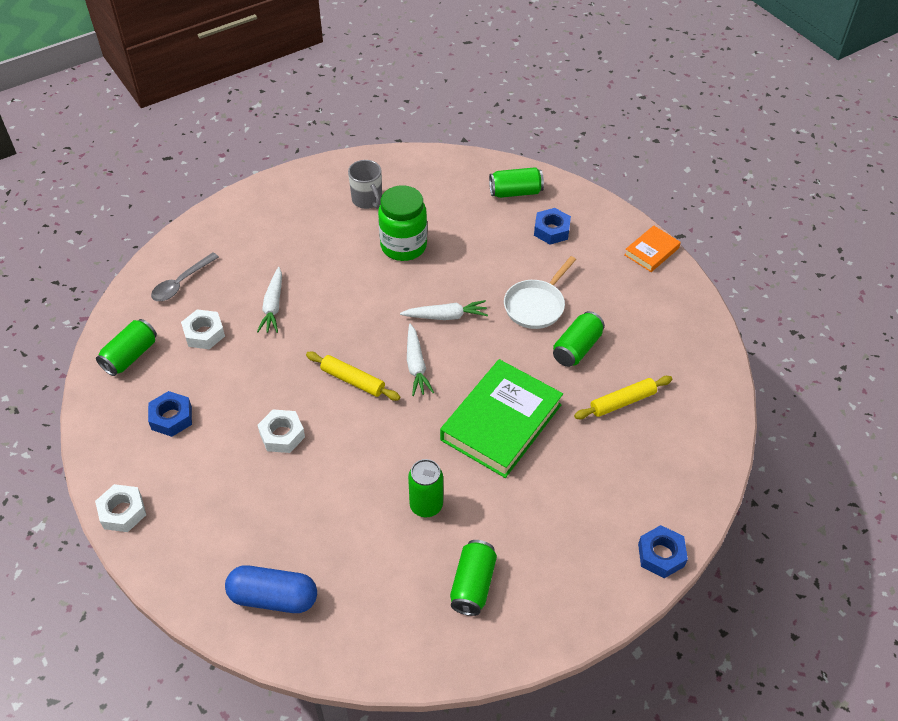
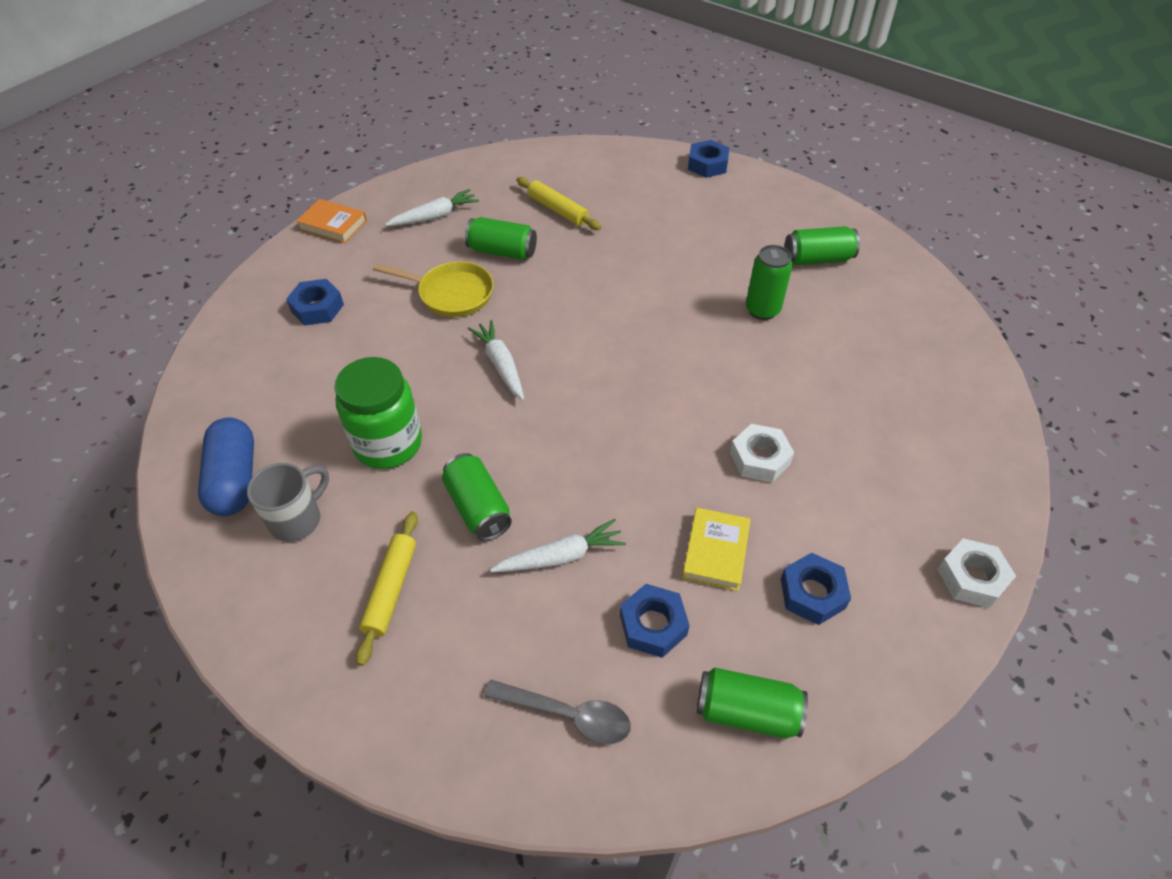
camera: 110 degrees left, 0 degrees up
white nut [181,309,225,349] -> blue nut [620,584,690,658]
blue capsule [225,566,317,613] -> blue capsule moved to [198,417,254,516]
yellow rolling pin [306,352,400,401] -> yellow rolling pin moved to [356,512,418,666]
white carrot [407,324,434,396] -> white carrot moved to [385,189,479,226]
green book [440,359,563,478] -> none
green can [489,167,544,198] -> green can moved to [442,453,512,541]
white pan [504,256,576,329] -> yellow pan [373,261,494,317]
none -> yellow book [682,508,751,591]

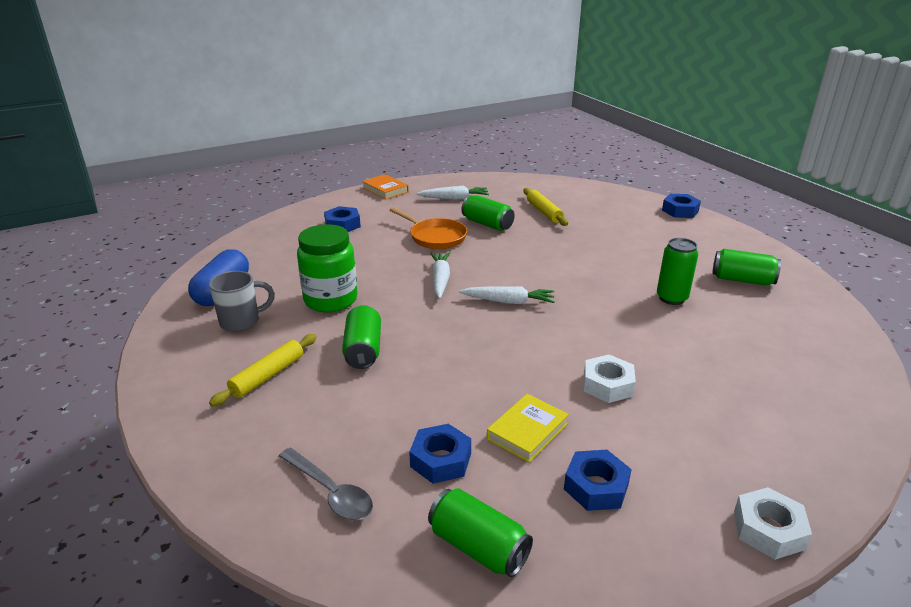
camera: 25 degrees right, 20 degrees down
yellow pan [373,261,494,317] -> orange pan [390,207,467,249]
white carrot [490,519,626,572] -> white carrot moved to [459,286,555,304]

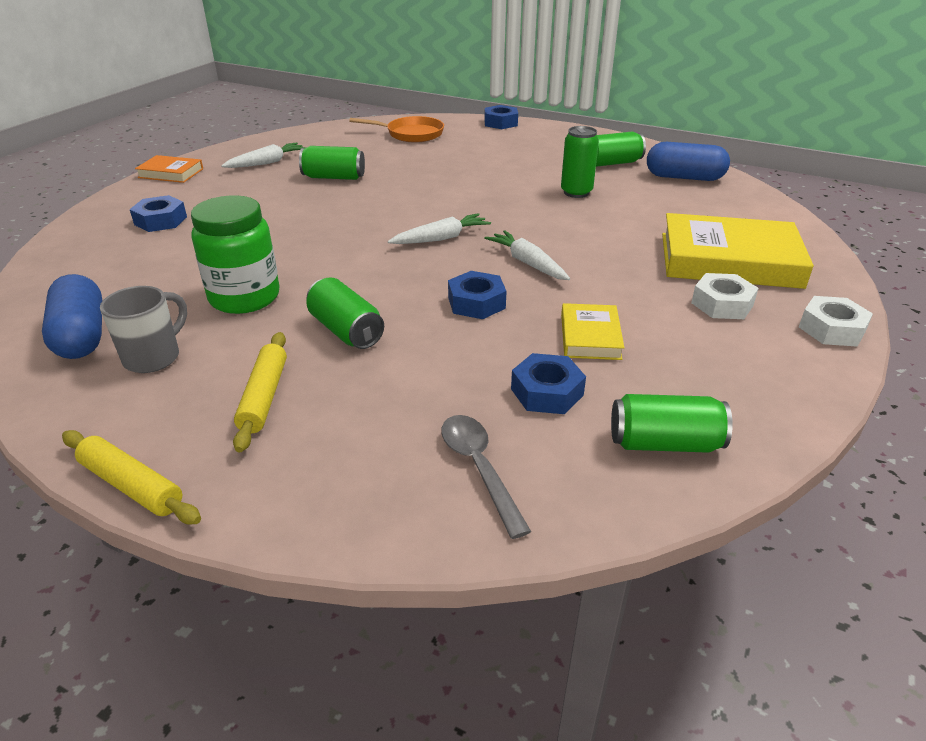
camera: 35 degrees left, 5 degrees up
grey spoon [279,448,373,520] -> grey spoon turned 120 degrees counterclockwise [441,415,531,539]
orange pan [390,207,467,249] -> orange pan moved to [349,116,444,142]
white carrot [430,252,451,299] -> white carrot moved to [484,230,570,280]
yellow rolling pin [523,188,568,226] -> yellow rolling pin moved to [62,430,201,525]
blue nut [564,450,632,511] -> blue nut moved to [448,271,506,319]
white nut [584,354,636,403] -> white nut moved to [691,273,758,319]
none -> blue capsule [647,142,730,181]
none -> yellow book [662,213,814,289]

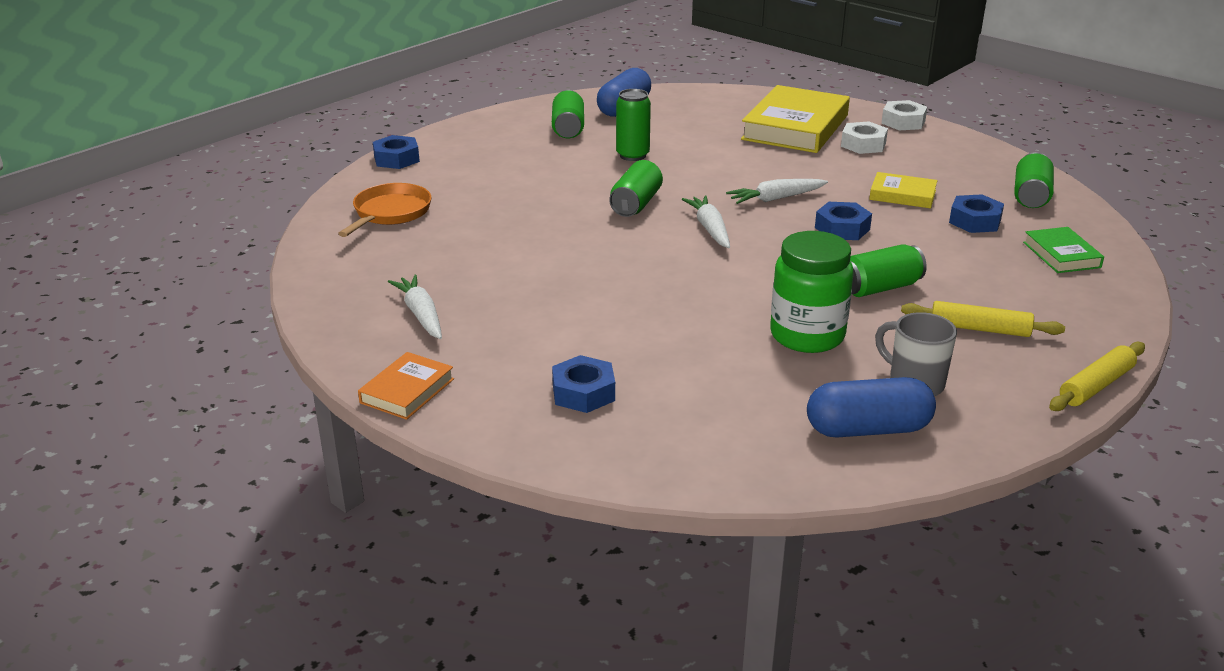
camera: 75 degrees left, 5 degrees down
green can [299,146,365,180] -> green can moved to [609,160,663,217]
grey spoon [441,415,531,539] -> green book [1023,227,1104,273]

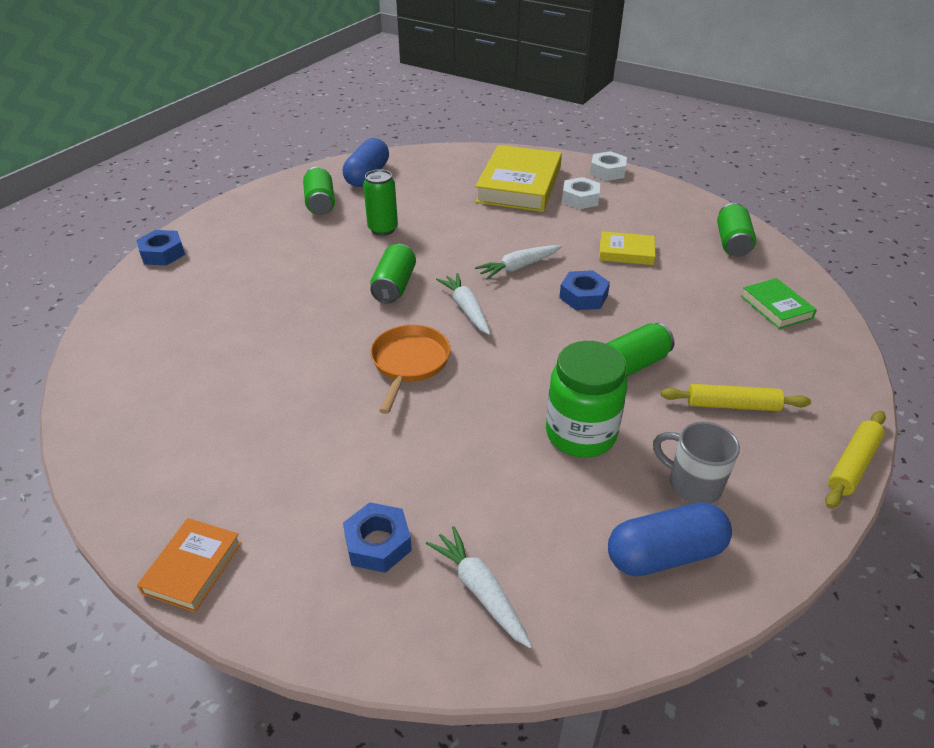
camera: 10 degrees left, 10 degrees up
orange pan [338,183,432,237] -> orange pan moved to [370,325,451,414]
white carrot [388,274,442,339] -> white carrot moved to [426,526,532,648]
blue nut [949,194,1004,233] -> none

